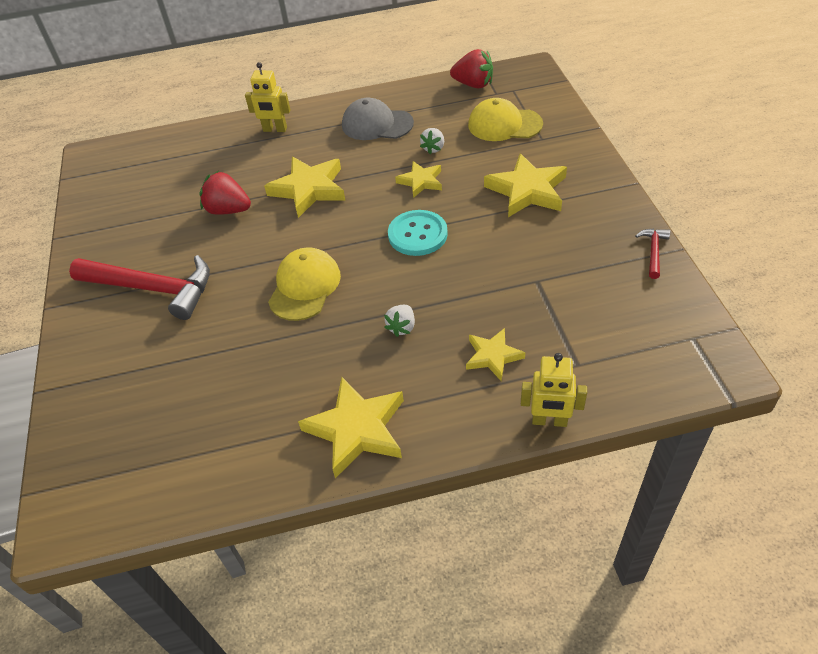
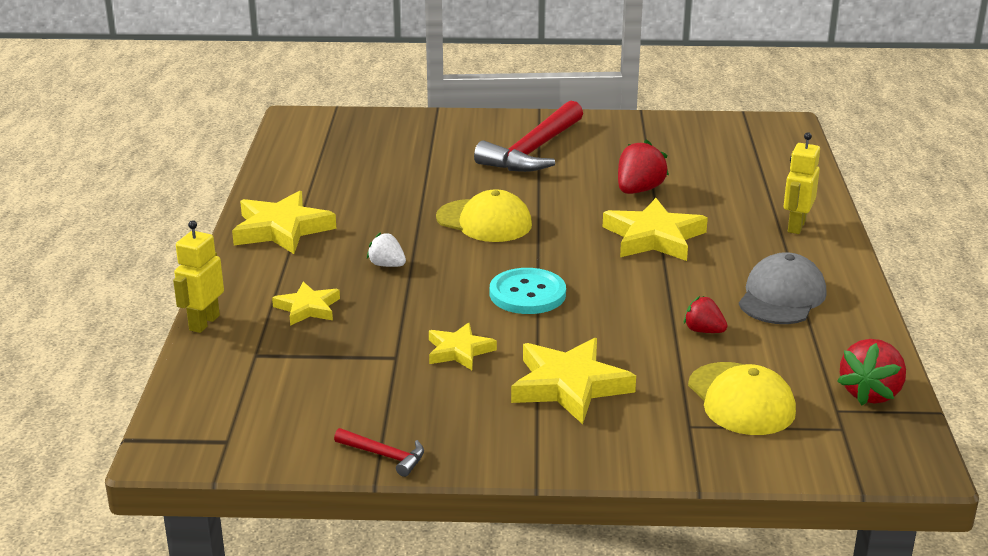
camera: 100 degrees right, 20 degrees down
yellow star [395,161,442,198] -> yellow star moved to [429,322,497,370]
white strawberry [420,128,444,154] -> red strawberry [684,296,728,333]
yellow cap [468,98,543,141] -> yellow cap turned 135 degrees clockwise [688,362,796,435]

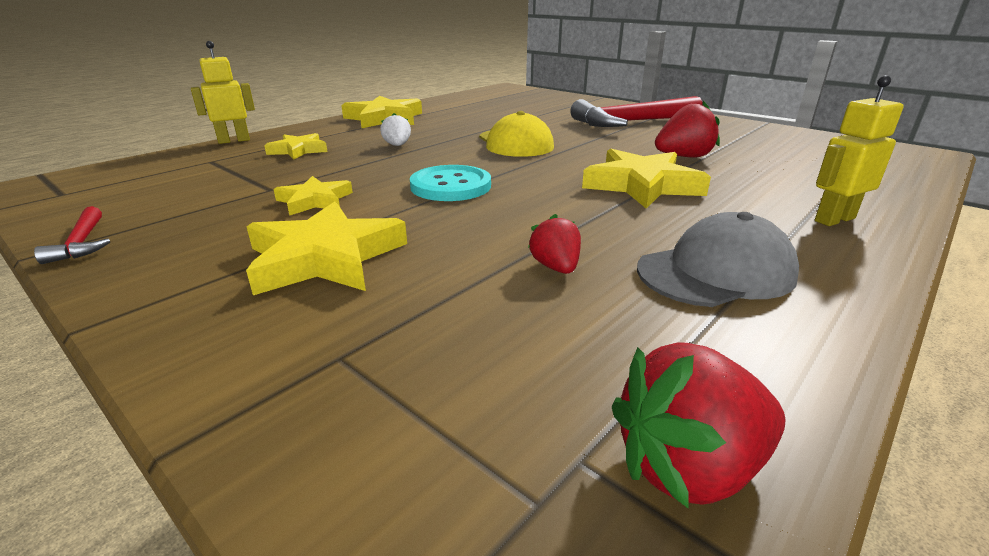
camera: 40 degrees right, 0 degrees up
yellow cap [688,362,796,435] -> none

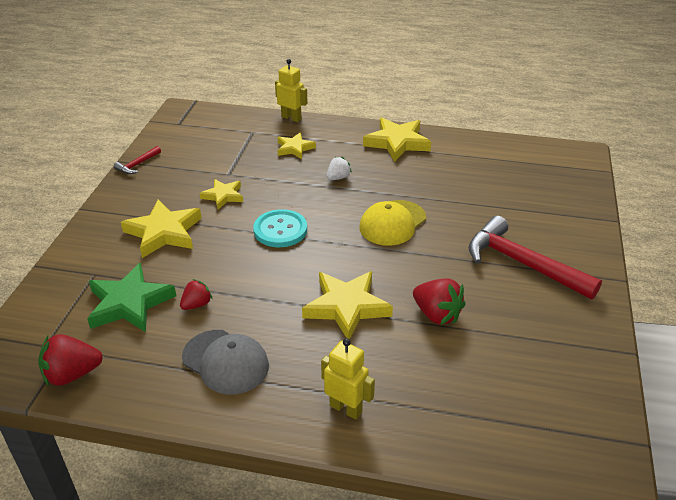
camera: 60 degrees right, 10 degrees up
red strawberry [612,342,786,509] -> red strawberry turned 60 degrees counterclockwise [38,334,103,386]
none -> green star [87,263,176,332]

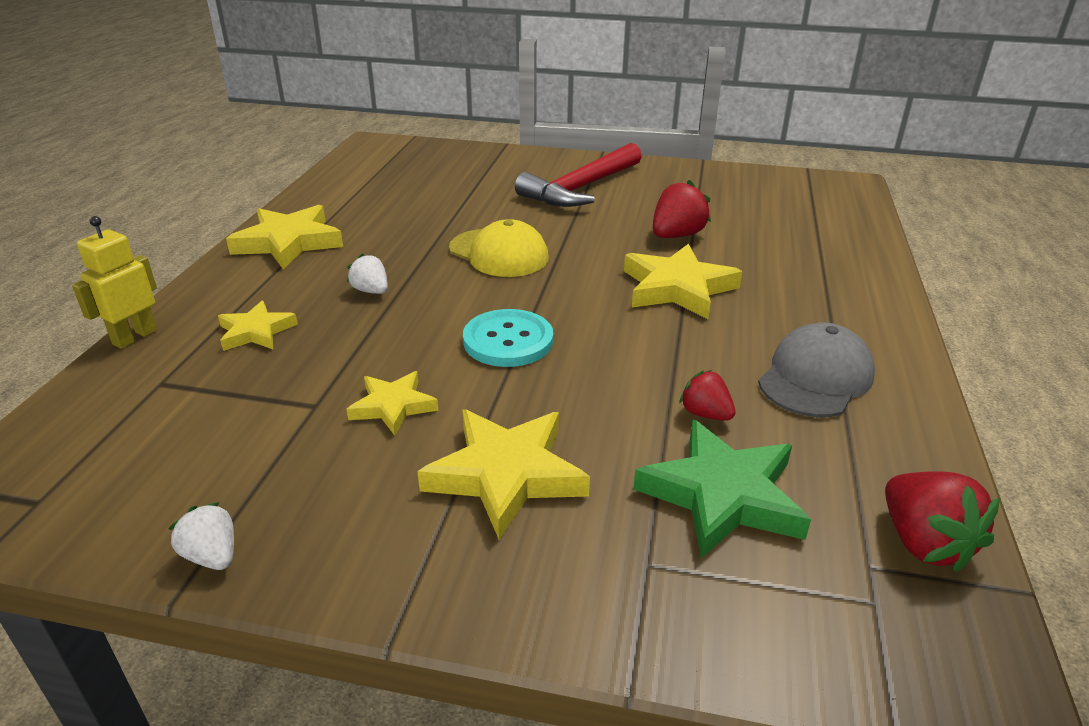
camera: 90 degrees left, 5 degrees down
red hammer [114,146,161,174] -> white strawberry [168,502,234,570]
yellow robot [321,338,375,420] -> none

